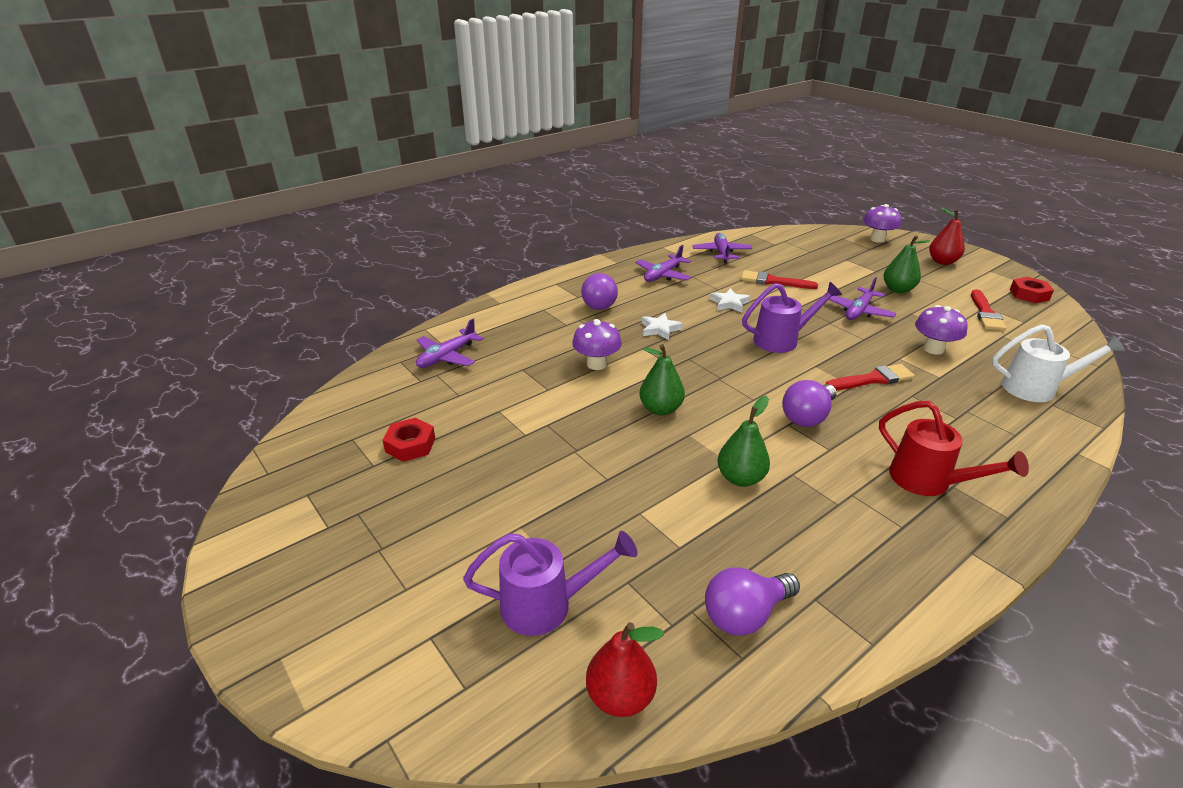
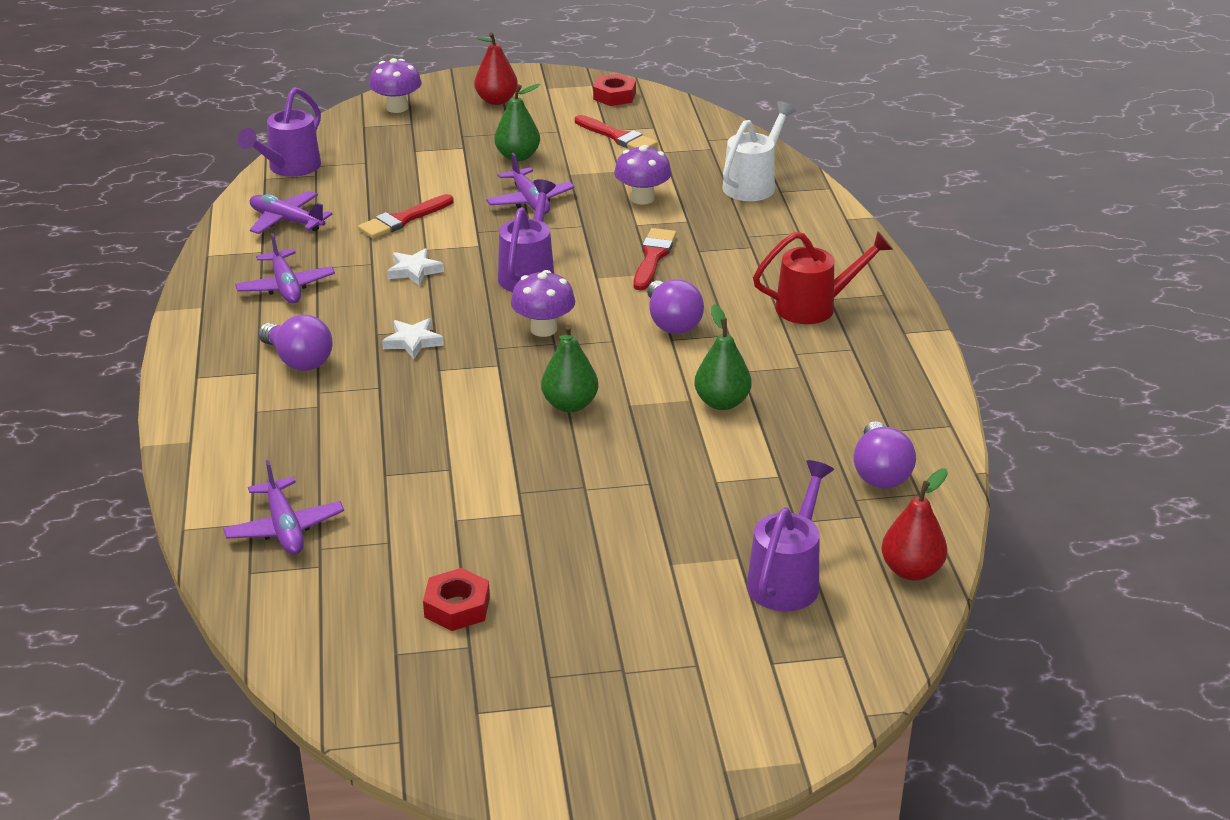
camera: 60 degrees left, 0 degrees up
purple mushroom [572,319,622,370] -> purple mushroom moved to [511,270,575,337]
none -> purple watering can [237,87,321,177]

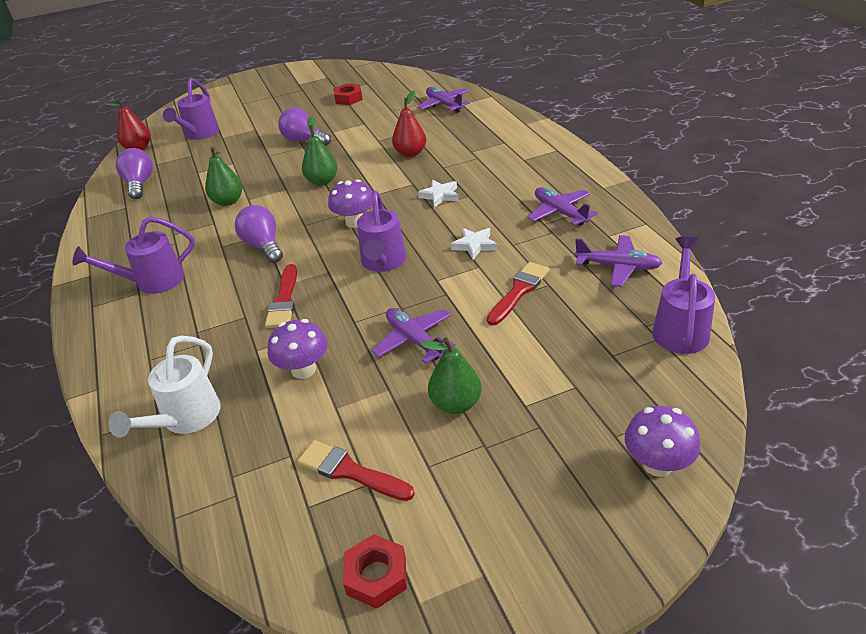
camera: 170 degrees right, 5 degrees up
purple light bulb [258,314,332,371] -> purple light bulb moved to [278,108,331,146]
red pear [475,32,518,105] -> red pear moved to [392,91,426,157]
red watering can [753,231,893,324] -> purple watering can [72,216,195,294]

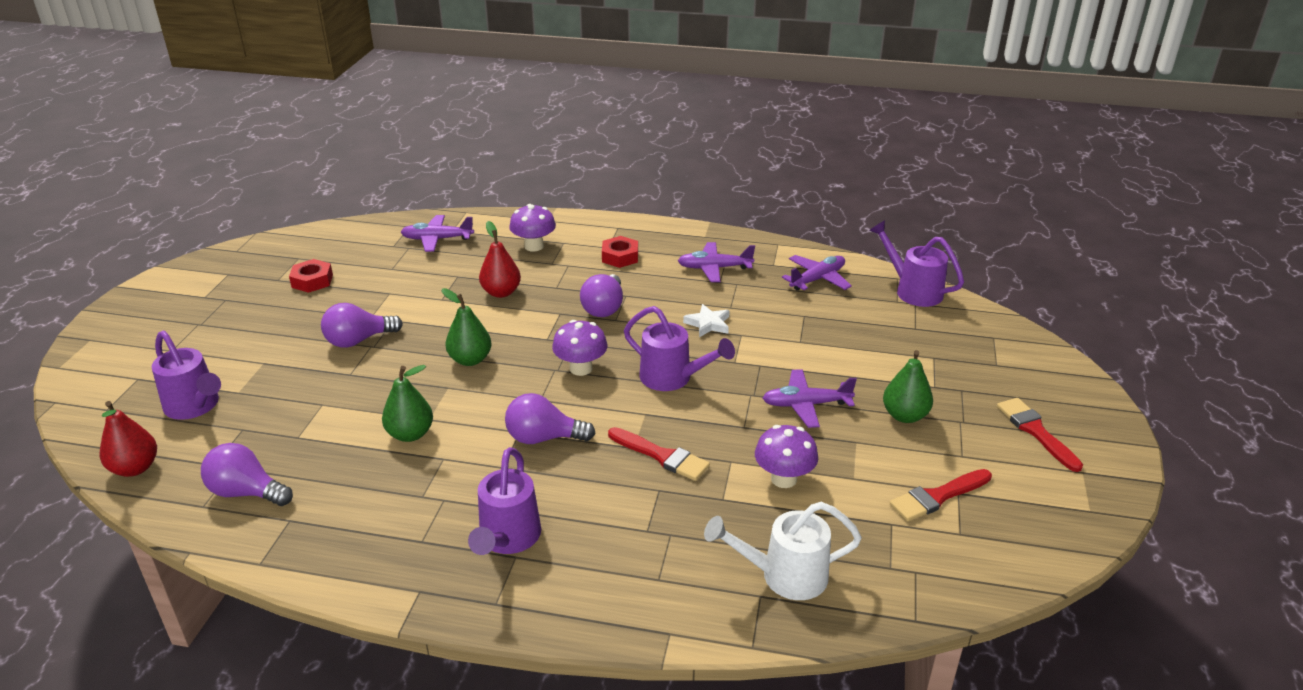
camera: 60 degrees left, 5 degrees down
white watering can [108,335,221,438] -> white watering can turned 120 degrees clockwise [704,502,862,600]
red nut [343,534,407,609] -> red nut moved to [602,236,638,268]
white star [418,180,459,208] -> purple light bulb [580,274,623,317]
red brush [487,262,550,325] -> red brush moved to [997,398,1083,472]
purple mushroom [625,406,700,477] -> purple mushroom moved to [509,204,556,252]

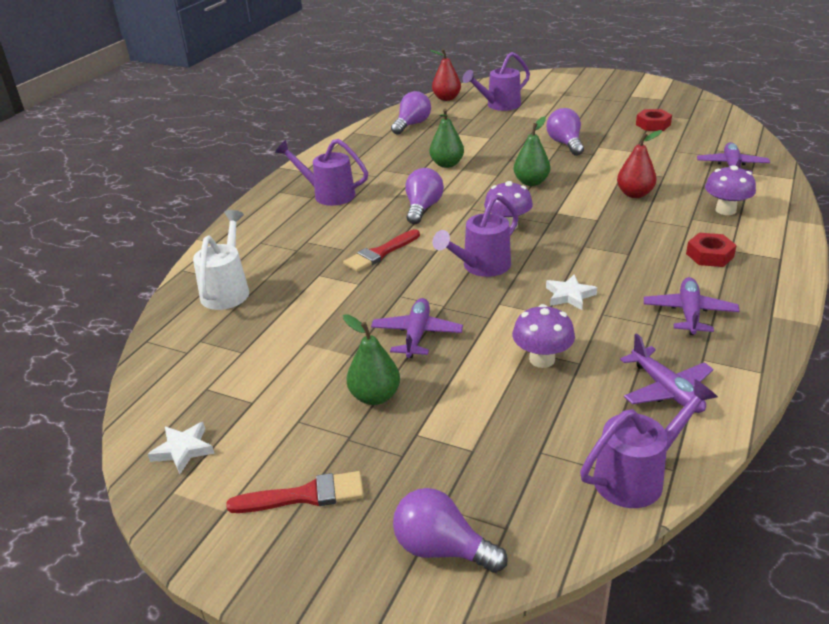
camera: 105 degrees right, 0 degrees up
purple light bulb [580,274,623,317] -> purple light bulb moved to [393,488,507,573]
purple mushroom [755,425,818,488] -> purple mushroom moved to [512,304,575,368]
red brush [890,469,992,522] -> none
none -> white star [148,422,214,474]

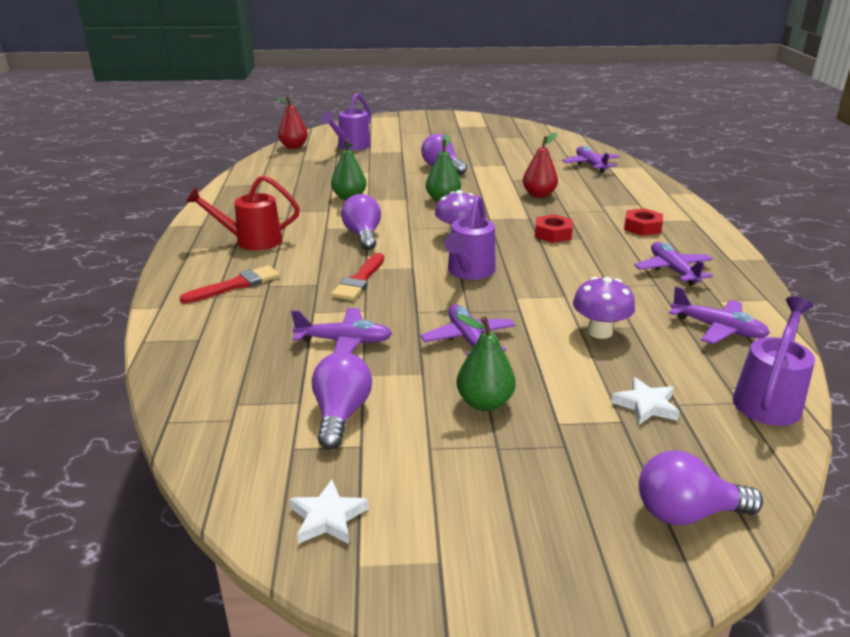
camera: 30 degrees left, 5 degrees down
white watering can [193,210,249,310] -> none
red brush [226,471,364,513] -> red brush moved to [179,265,280,303]
purple watering can [275,139,368,206] -> red watering can [185,175,300,250]
purple light bulb [391,91,431,135] -> purple light bulb moved to [312,352,372,450]
white star [546,274,597,310] -> white star moved to [611,377,680,425]
red nut [636,109,672,131] -> red nut moved to [535,214,573,243]
purple mushroom [705,166,756,215] -> none
none -> purple plane [291,308,392,353]

